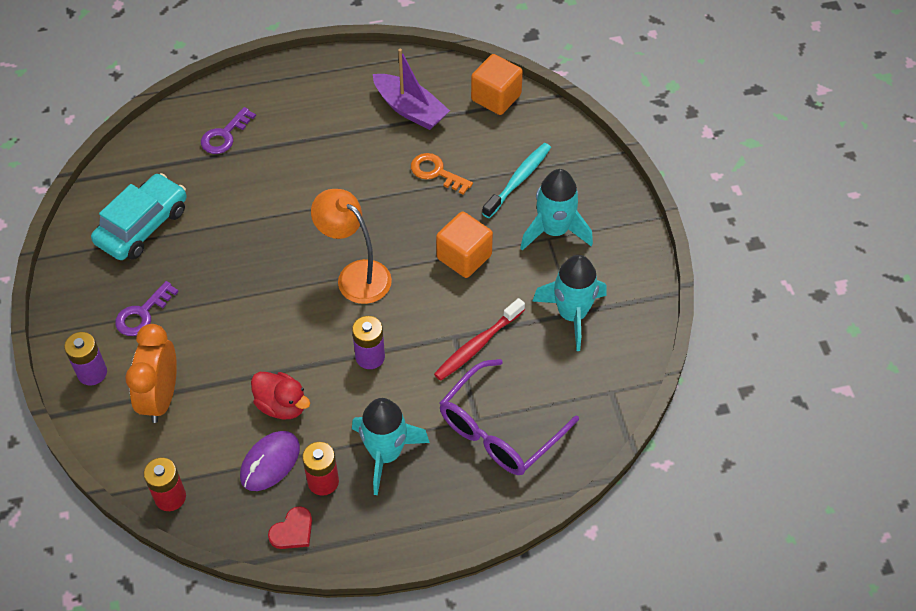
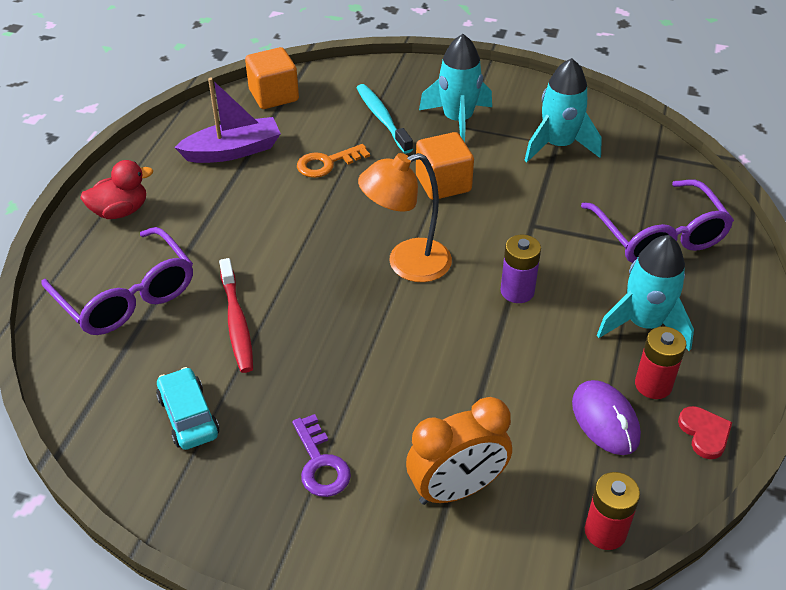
camera: 60 degrees left, 10 degrees down
purple battery [64,332,107,385] -> none
turquoise car [91,173,187,260] -> turquoise car [156,367,219,450], size x0.66
orange clock [125,324,177,423] -> orange clock turned 60 degrees counterclockwise [406,397,512,505]
purple key [201,107,256,154] -> purple glasses [41,227,193,335]
red duck [251,372,310,419] -> red duck moved to [80,160,153,219]
red toothbrush [434,298,525,381] -> red toothbrush moved to [219,258,253,373]

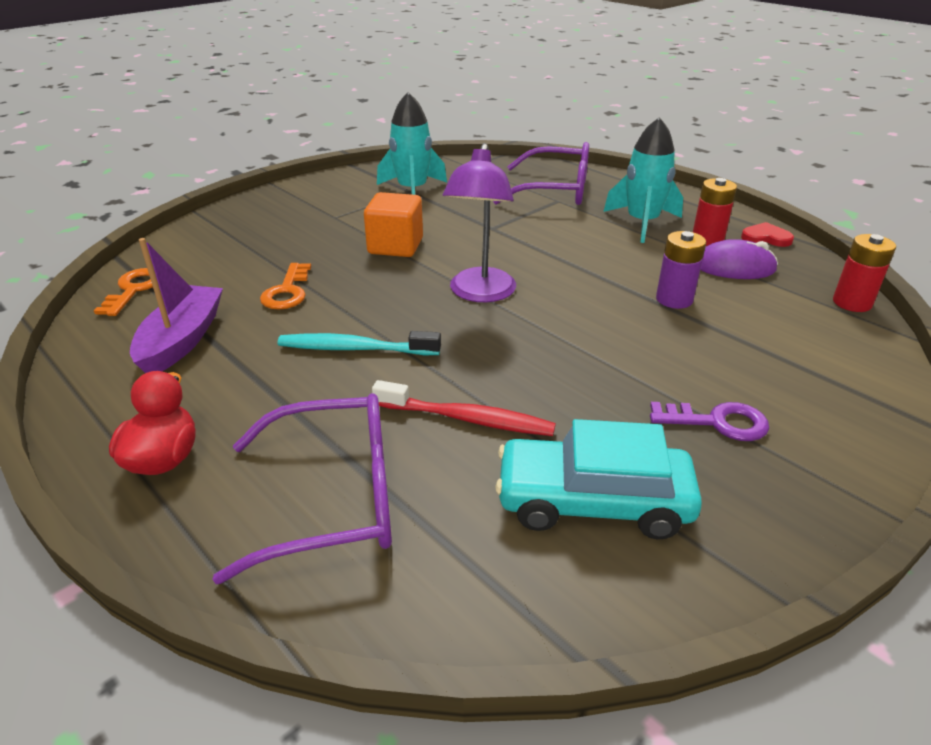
camera: 60 degrees left, 10 degrees down
turquoise car [156,367,219,450] -> turquoise car [495,419,702,539], size x1.52
orange cube [245,47,299,109] -> orange key [94,268,153,316]
turquoise toothbrush [357,84,413,154] -> turquoise toothbrush moved to [278,331,441,355]
orange lamp [358,153,452,282] -> purple lamp [443,143,516,302]
orange clock [406,397,512,505] -> none
turquoise rocket [419,34,492,142] -> none
purple battery [500,235,541,303] -> purple battery moved to [656,231,706,309]

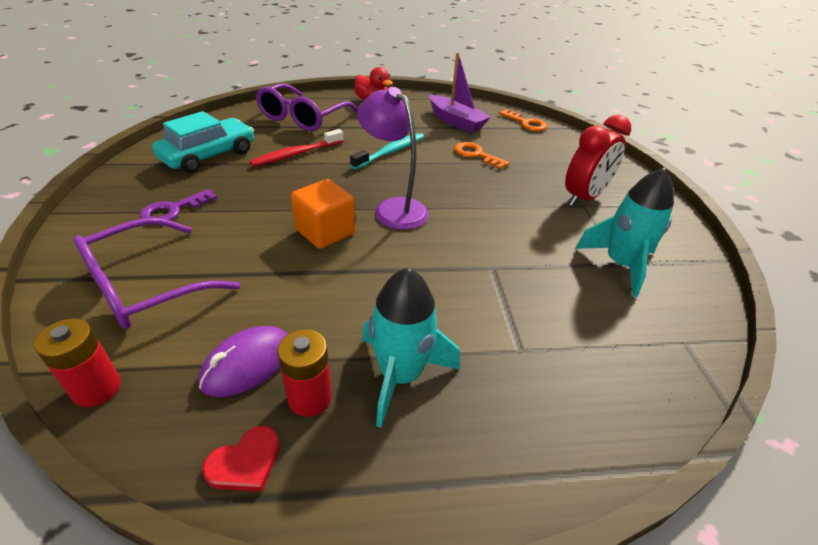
camera: 125 degrees right, 5 degrees up
orange cube [364,192,423,257] -> orange cube moved to [291,179,355,249]
purple glasses [493,142,589,205] -> purple glasses moved to [73,218,240,329]
purple battery [656,231,706,309] -> none
none -> red clock [565,115,631,206]

